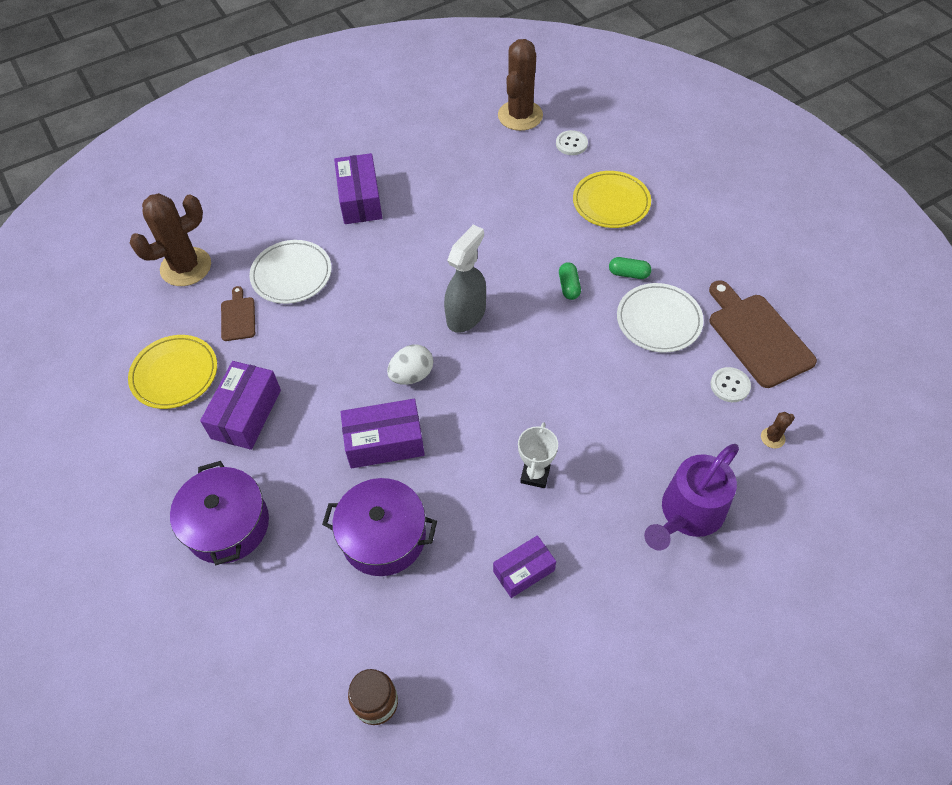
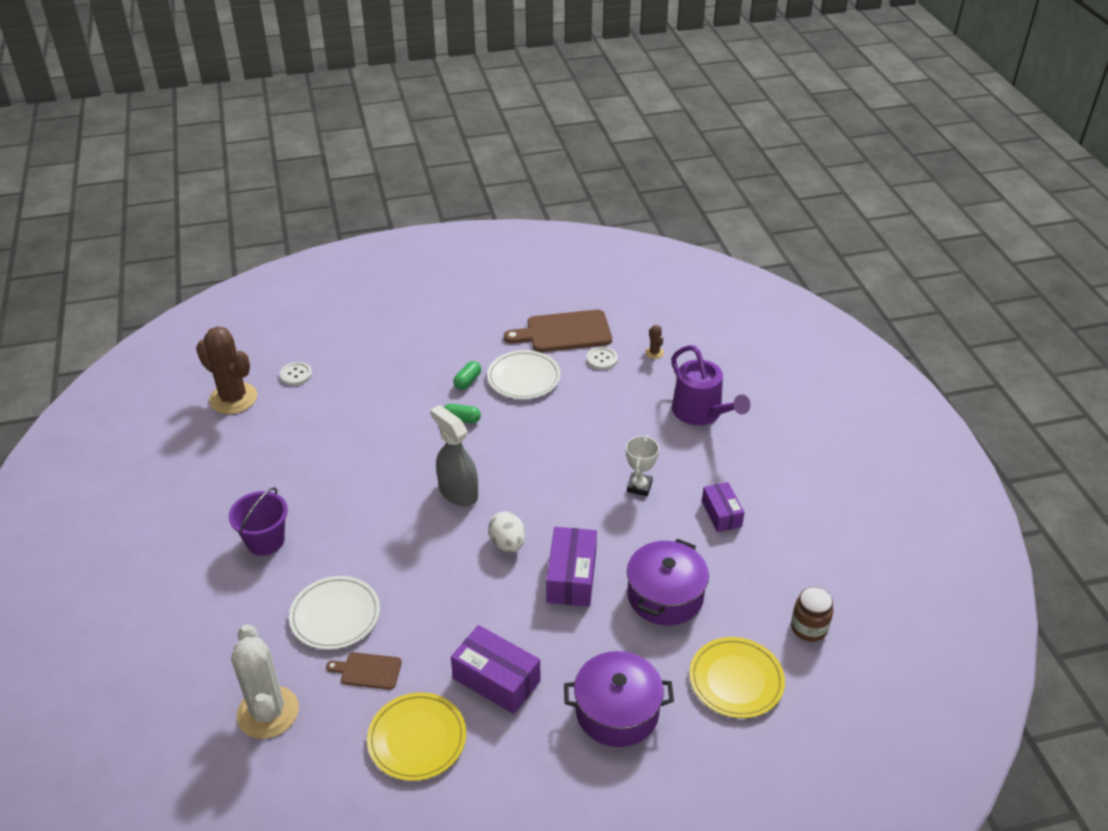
camera: 75 degrees left, 15 degrees down
brown cactus [130,193,211,286] -> white cactus [231,624,299,739]
purple box [334,153,382,224] -> purple bucket [229,487,288,556]
white trophy [518,422,558,488] -> white trophy turned 75 degrees clockwise [626,436,659,496]
yellow plate [573,171,651,228] -> yellow plate moved to [689,637,785,718]

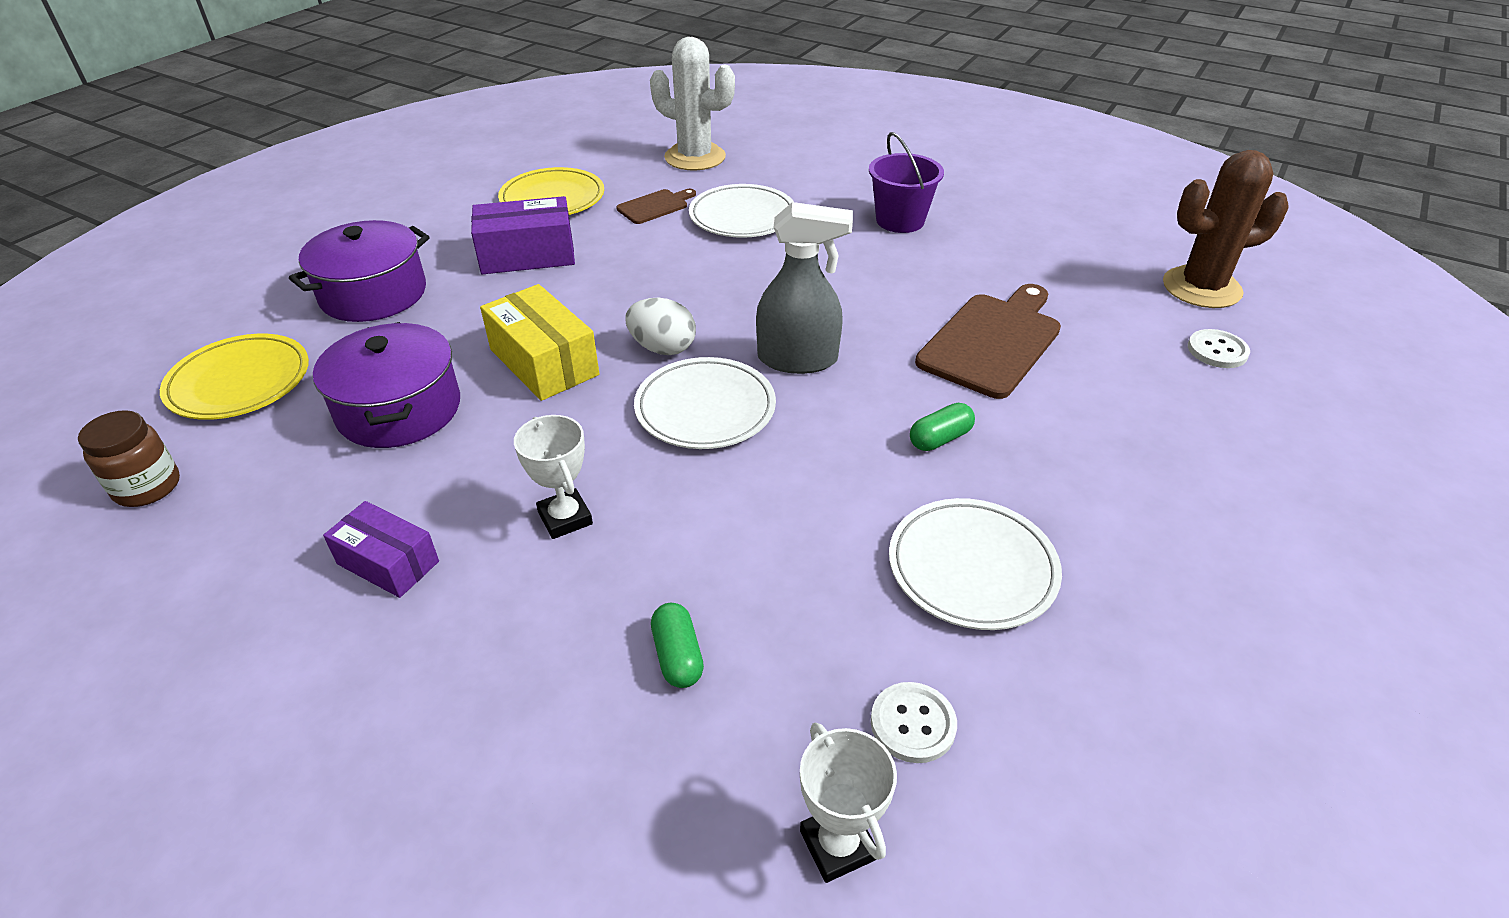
camera: 135 degrees right, 0 degrees up
green capsule [453,361,481,390] -> green capsule moved to [651,603,704,688]
brown cutting board [504,310,612,352] -> brown cutting board moved to [915,284,1061,399]
purple box [546,527,597,607] -> yellow box [480,284,599,401]
brown cactus [645,325,664,359] -> white trophy [800,722,897,883]
purple watering can [671,345,750,425] -> none
none -> white plate [634,357,776,449]

